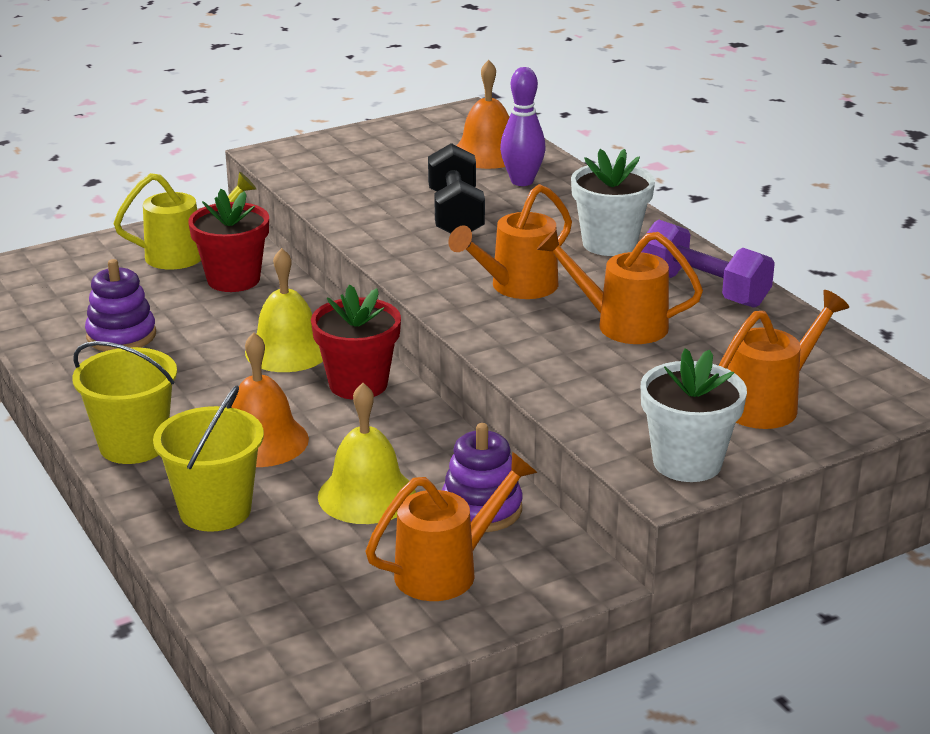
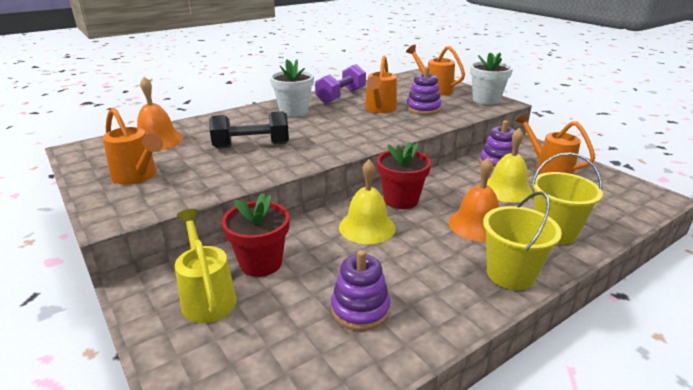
camera: 95 degrees left, 0 degrees up
orange watering can [448,184,572,299] -> orange watering can moved to [103,108,163,184]
purple bowling pin [500,67,546,186] -> none
none -> purple stacking toy [406,67,442,115]

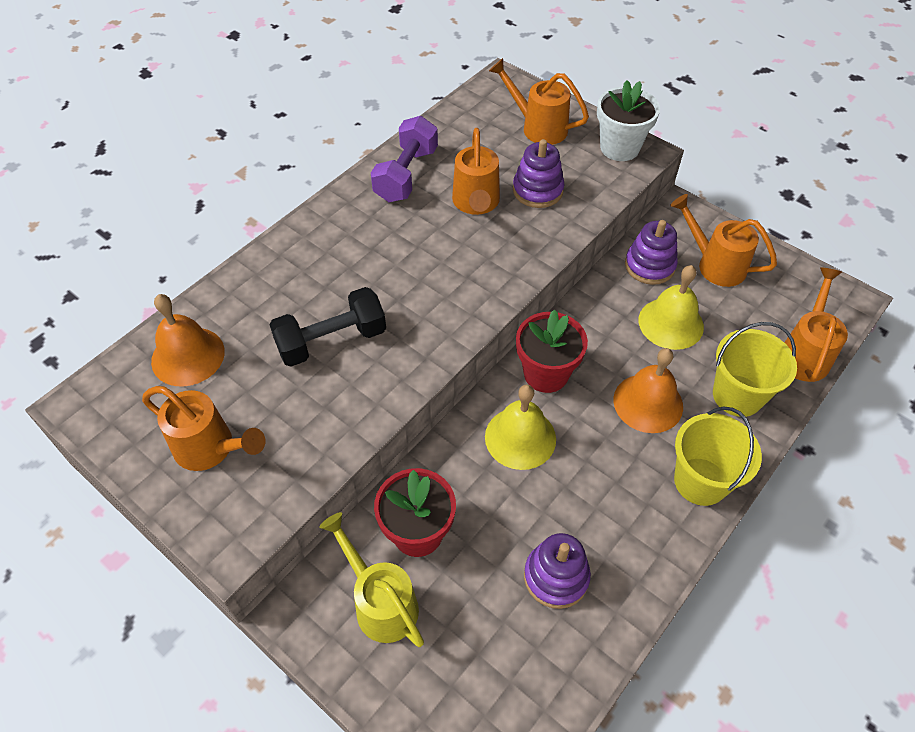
camera: 15 degrees left, 25 degrees up
white flower pot [270,59,314,117] -> none
none -> orange watering can [784,267,848,382]

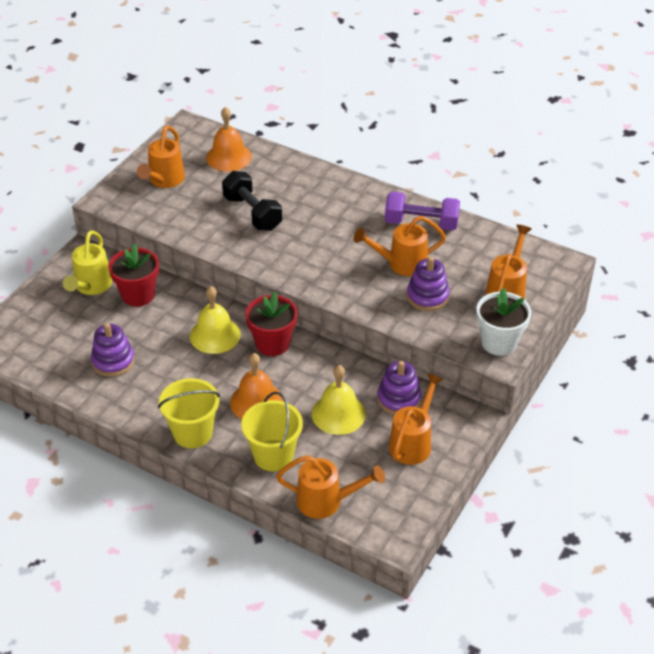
camera: 80 degrees right, 10 degrees down
yellow watering can [319,512,424,647] -> yellow watering can turned 150 degrees clockwise [63,230,112,295]

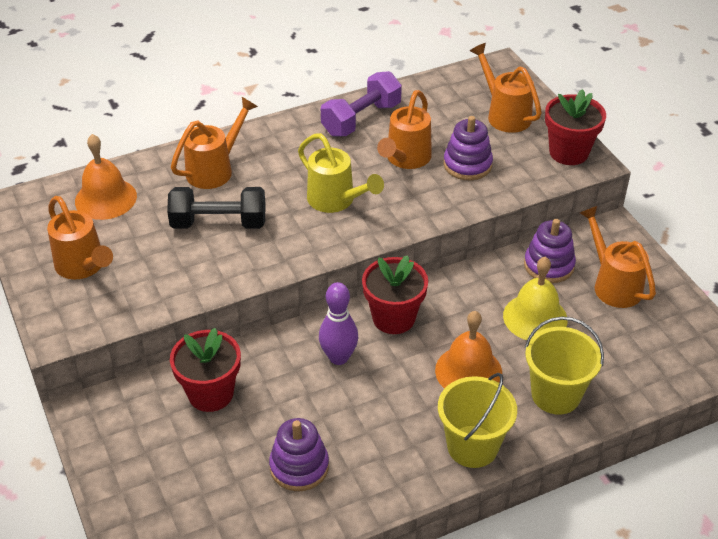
camera: 55 degrees left, 0 degrees up
yellow watering can [63,230,112,295] -> yellow watering can moved to [298,133,384,213]
yellow bell [190,286,241,354] -> purple bowling pin [319,282,358,365]
orange watering can [276,455,385,519] -> orange watering can moved to [171,97,258,189]
white flower pot [476,288,531,356] -> red flower pot [545,89,606,165]

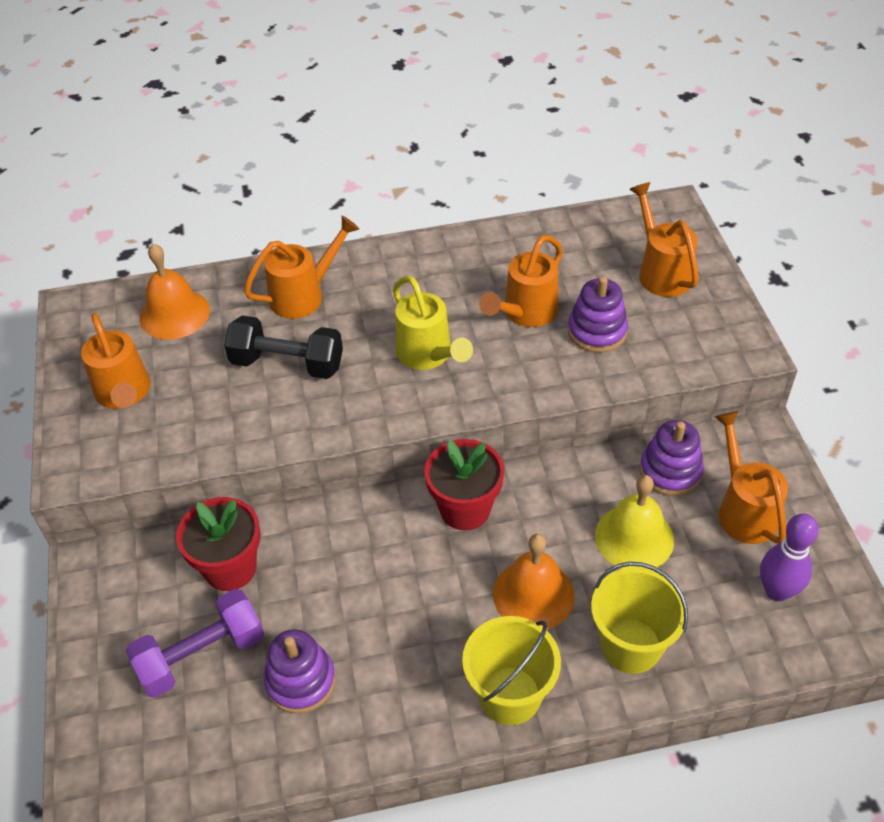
camera: 15 degrees right, 5 degrees up
purple bowling pin [319,282,358,365] -> purple bowling pin moved to [760,514,819,602]
purple dumbbell [321,71,402,136] -> purple dumbbell moved to [125,589,264,698]
red flower pot [545,89,606,165] -> none

